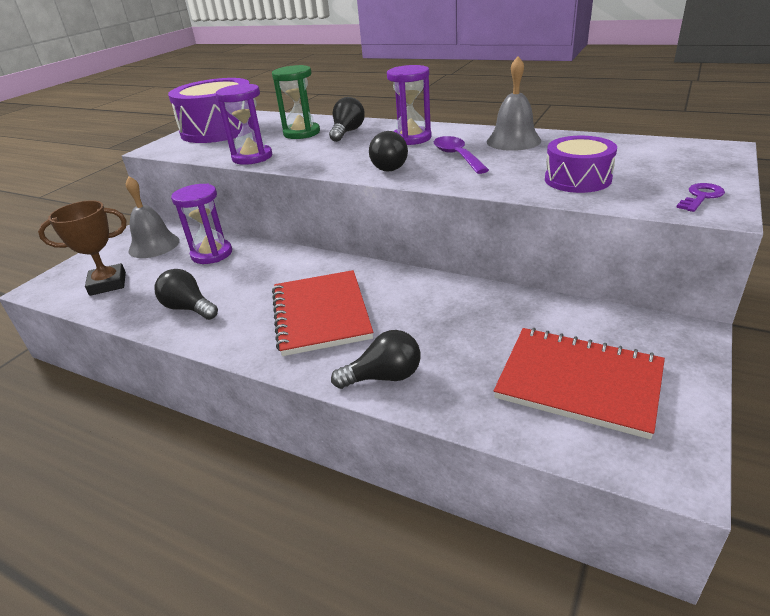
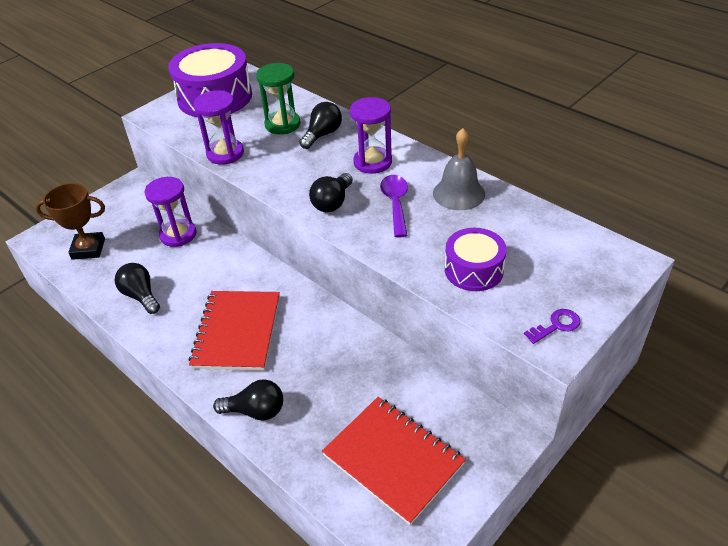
camera: 15 degrees right, 10 degrees up
grey bell [126,176,180,258] -> none

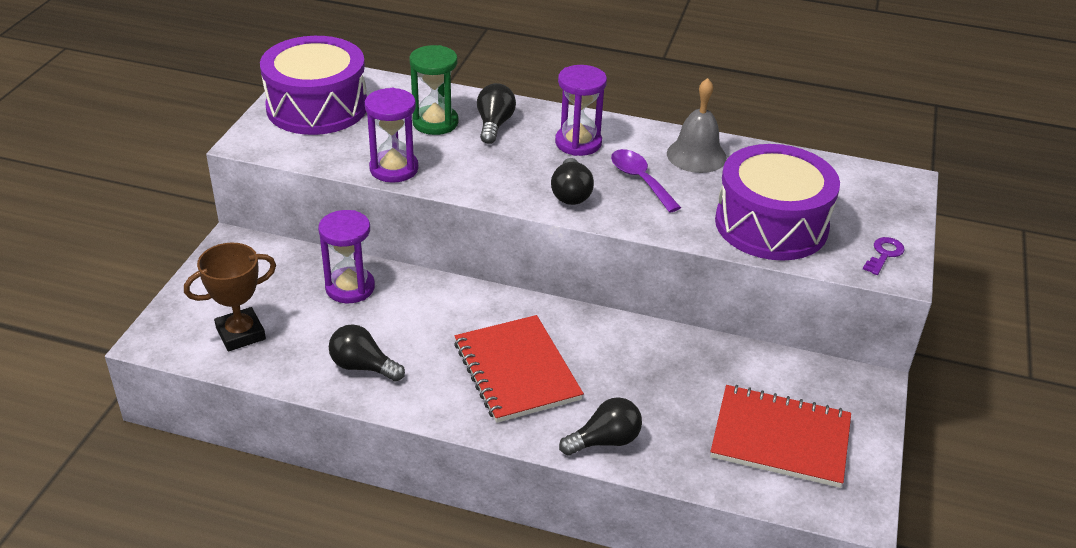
camera: 30 degrees left, 5 degrees down
purple drum [445,228,507,291] -> purple drum [715,144,840,260], size x1.74

